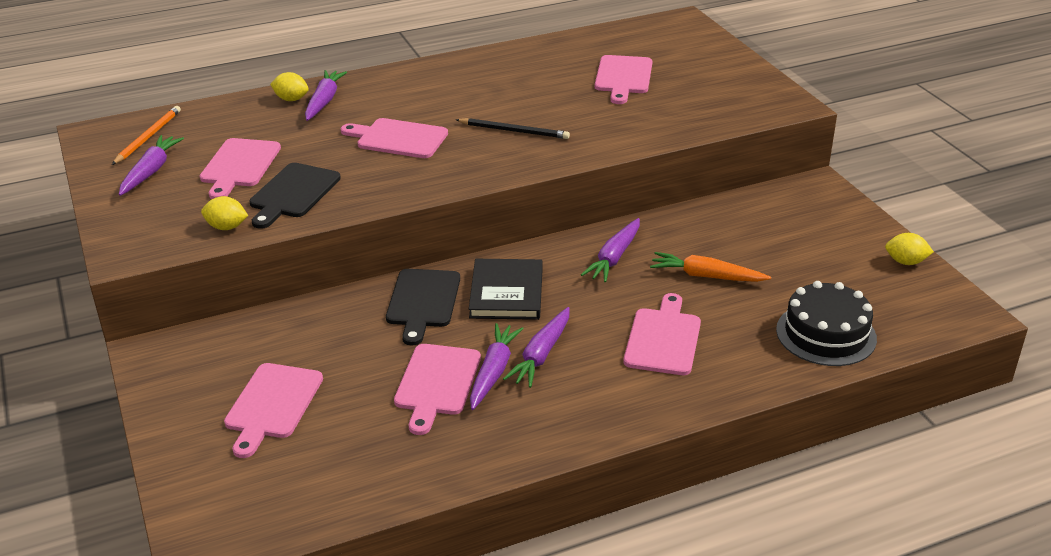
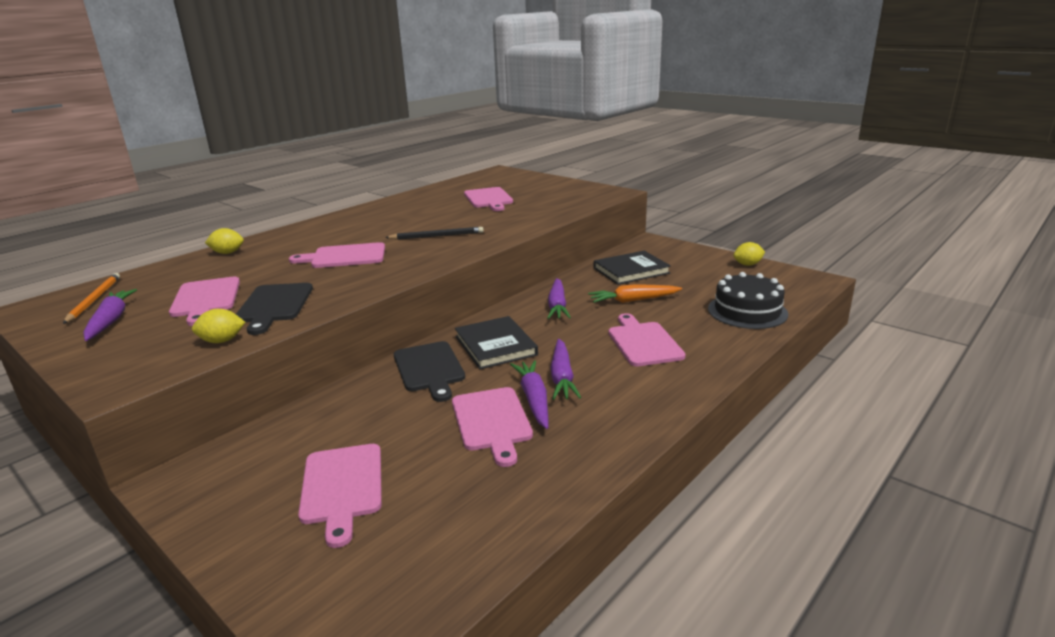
camera: 25 degrees left, 10 degrees down
purple carrot [305,70,347,121] -> none
none -> black book [594,251,671,285]

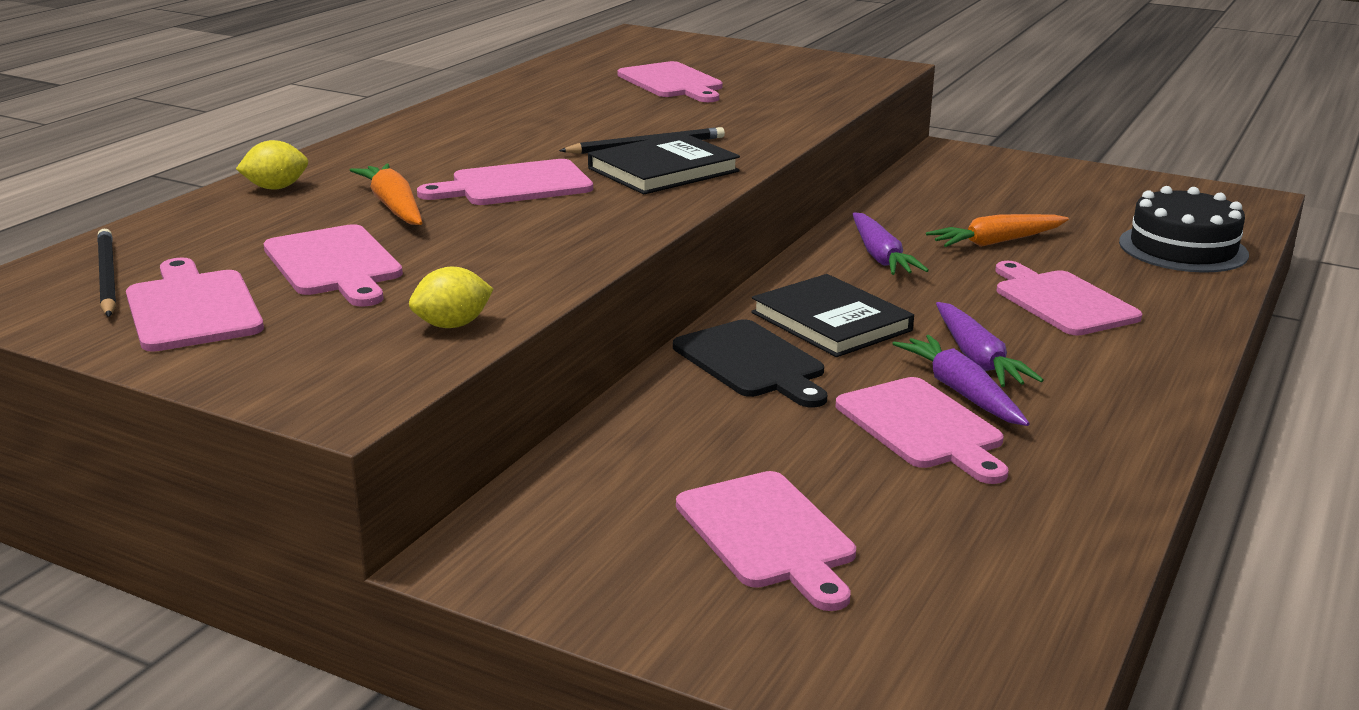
camera: 15 degrees left, 0 degrees up
orange pencil [63,273,120,324] -> black pencil [97,229,116,317]
purple carrot [83,289,137,341] -> pink cutting board [126,257,264,352]
black cutting board [236,283,313,335] -> none
black book [594,251,671,285] -> black book moved to [588,132,740,194]
yellow lemon [733,242,765,266] -> none
none -> orange carrot [350,164,423,225]

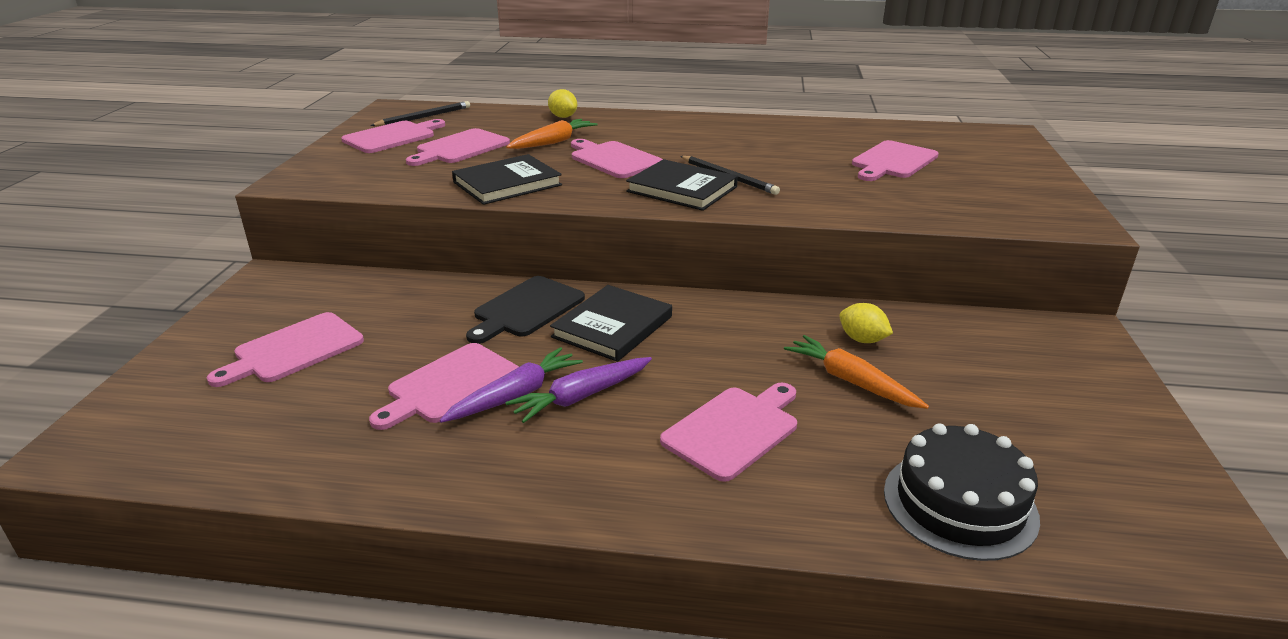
camera: 70 degrees right, 5 degrees up
yellow lemon [409,267,493,328] -> yellow lemon moved to [839,303,893,343]
purple carrot [853,212,929,275] -> none
none -> black book [452,154,562,205]

